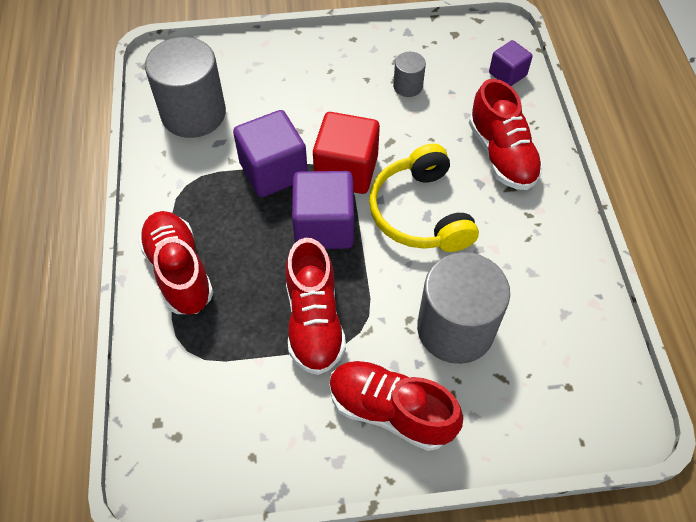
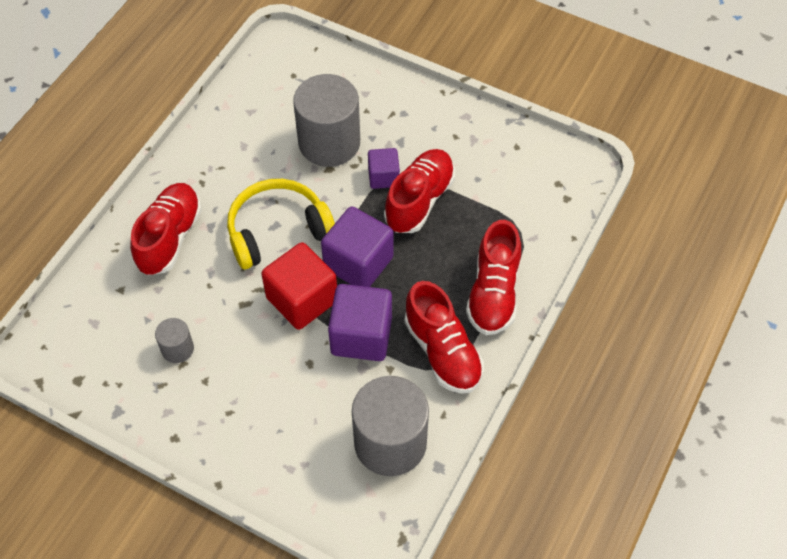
camera: 145 degrees left, 0 degrees up
red shoe [329,361,463,451] -> red shoe moved to [405,281,484,394]
yellow headphones [369,144,479,252] -> yellow headphones turned 135 degrees counterclockwise [227,179,335,269]
purple cube [489,40,533,86] -> purple cube moved to [368,148,400,189]

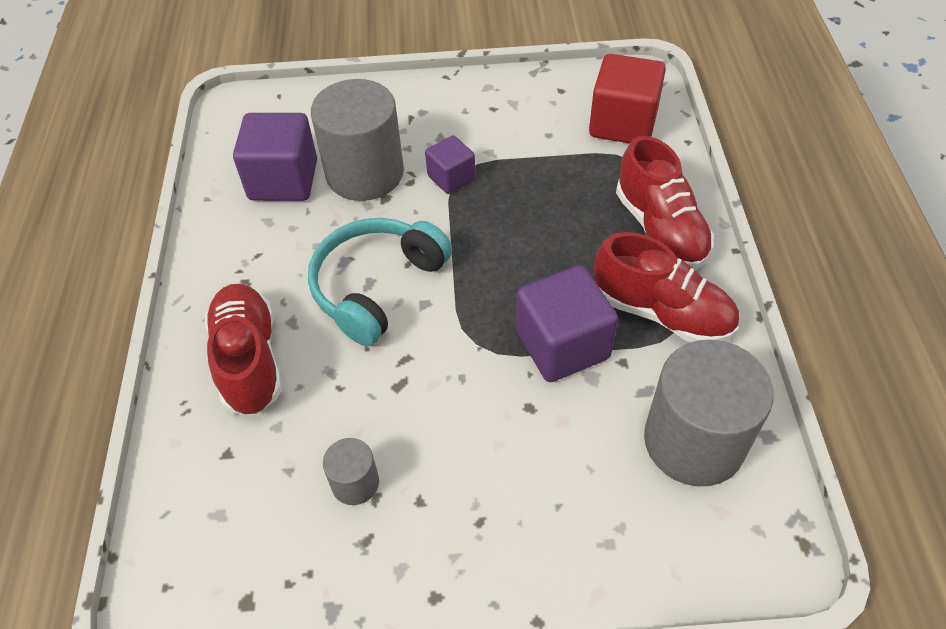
camera: 30 degrees left, 5 degrees down
yellow headphones [227,179,335,269] -> turquoise headphones [308,218,452,346]
red cube [261,242,337,330] -> red cube moved to [589,54,666,143]
purple cube [321,206,394,287] -> purple cube moved to [233,113,317,201]
red shoe [384,149,455,233] -> none

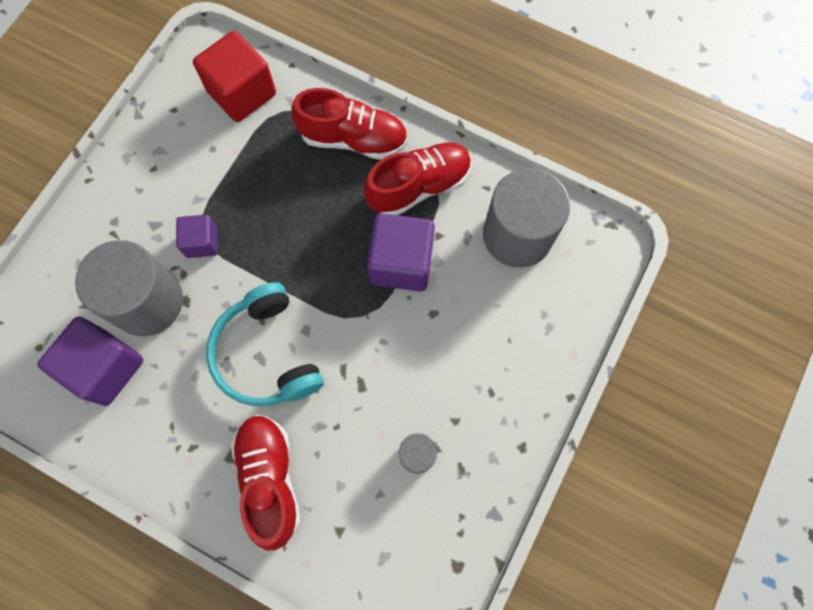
camera: 60 degrees left, 20 degrees up
red shoe [205,284,282,415] -> red shoe turned 60 degrees clockwise [231,415,301,550]

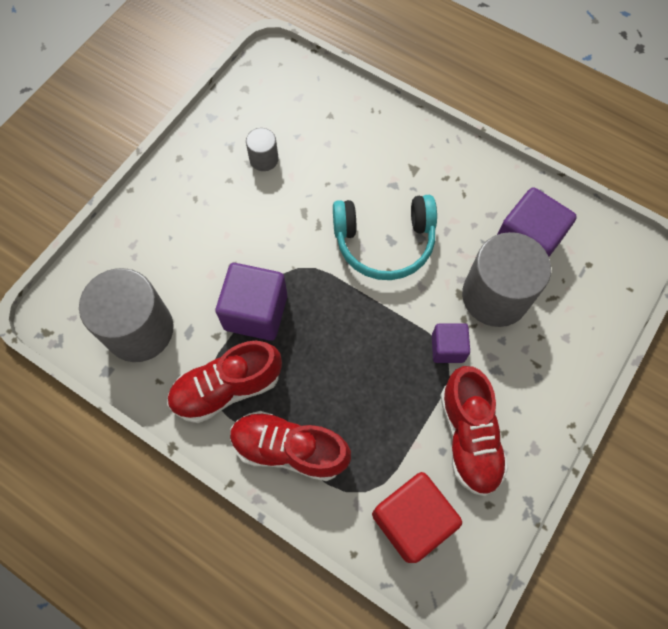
camera: 175 degrees left, 5 degrees down
turquoise headphones [206,282,324,406] -> turquoise headphones turned 105 degrees clockwise [333,195,437,280]
red shoe [231,415,301,550] -> red shoe moved to [440,366,509,496]

